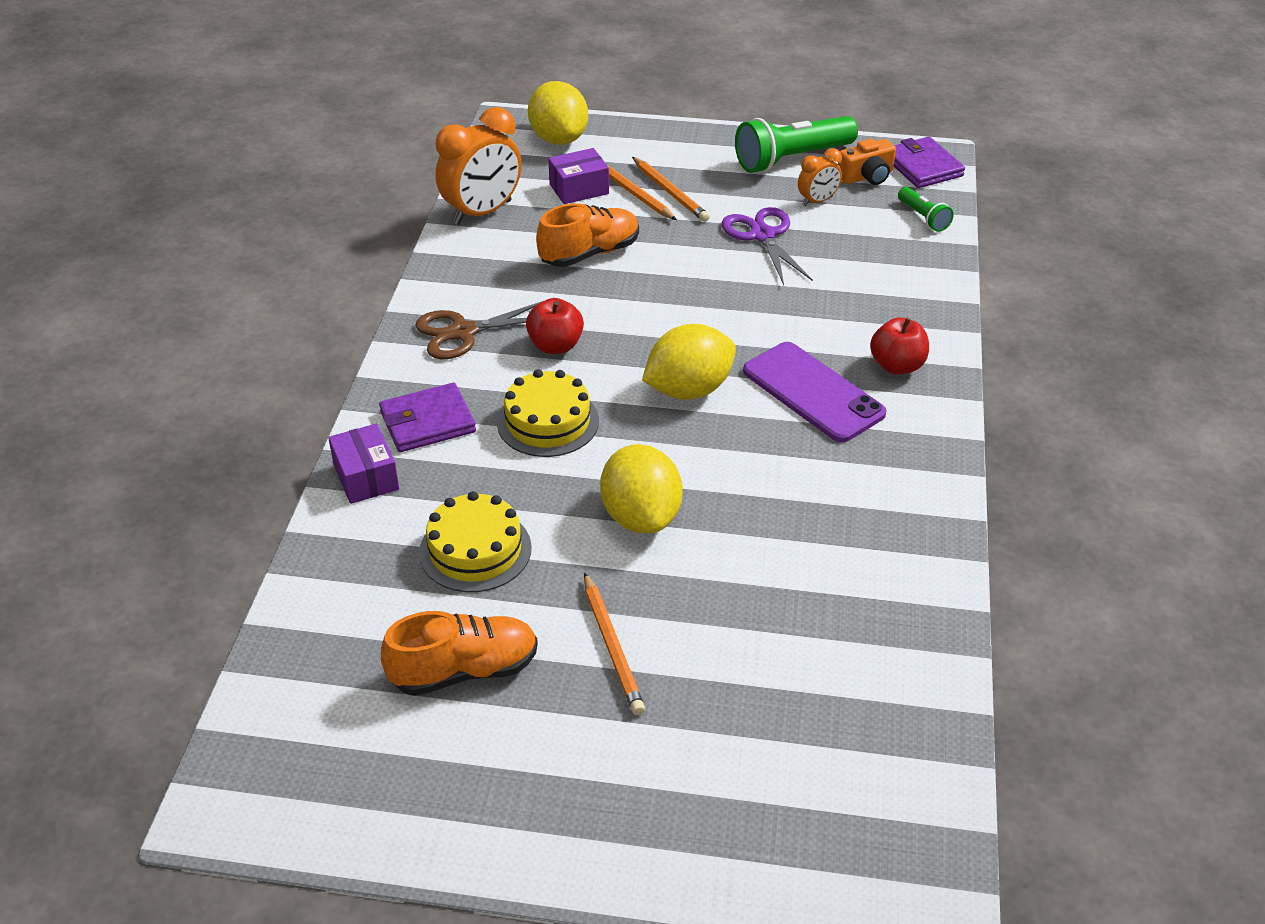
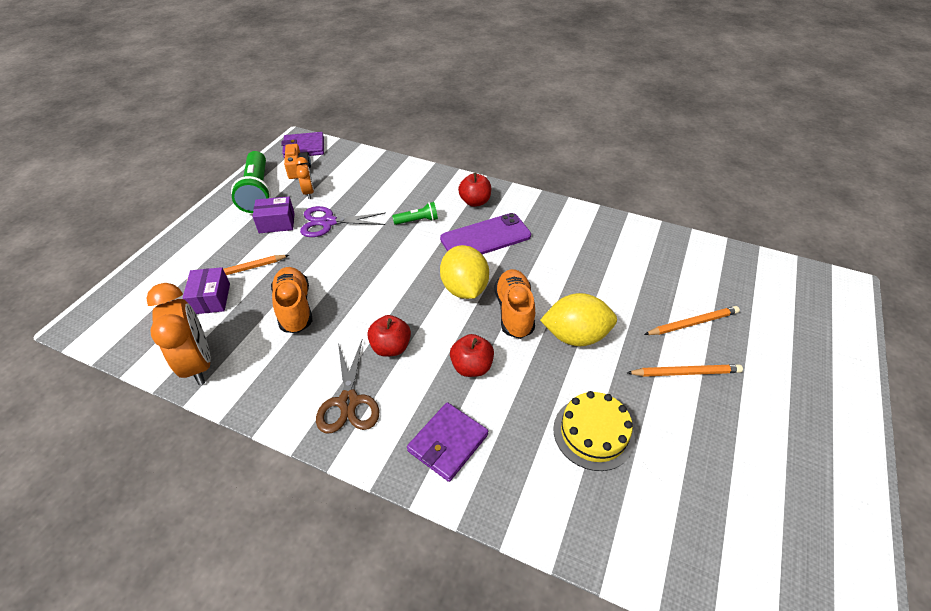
camera: 75 degrees left, 5 degrees up
purple box [328,423,399,504] -> purple box moved to [253,197,295,233]
purple wallet [379,383,476,452] -> purple wallet turned 45 degrees clockwise [407,402,488,482]
orange shoe [381,611,538,696] -> orange shoe moved to [495,269,535,339]
yellow cake [497,369,599,457] -> red apple [450,334,494,377]
yellow lemon [528,81,588,145] -> none
orange pencil [632,157,710,222] -> orange pencil moved to [644,306,740,335]
green flashlight [898,187,954,232] -> green flashlight moved to [392,202,438,225]

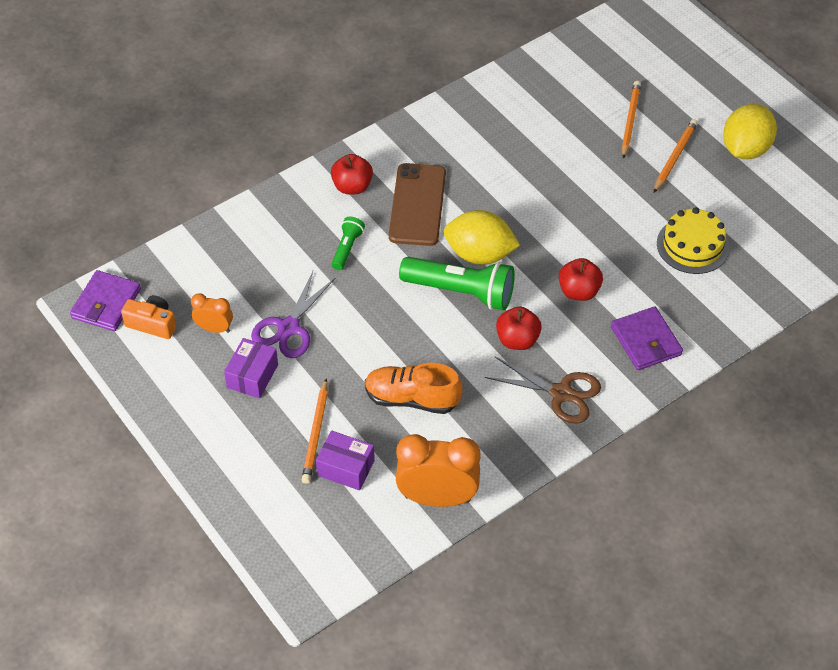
camera: 60 degrees left, 5 degrees up
green flashlight [231,151,271,213] -> green flashlight moved to [399,257,515,310]
purple phone [440,213,531,254] -> brown phone [389,163,446,246]
orange shoe [495,269,535,339] -> none
yellow lemon [540,293,617,346] -> yellow lemon moved to [723,104,777,159]

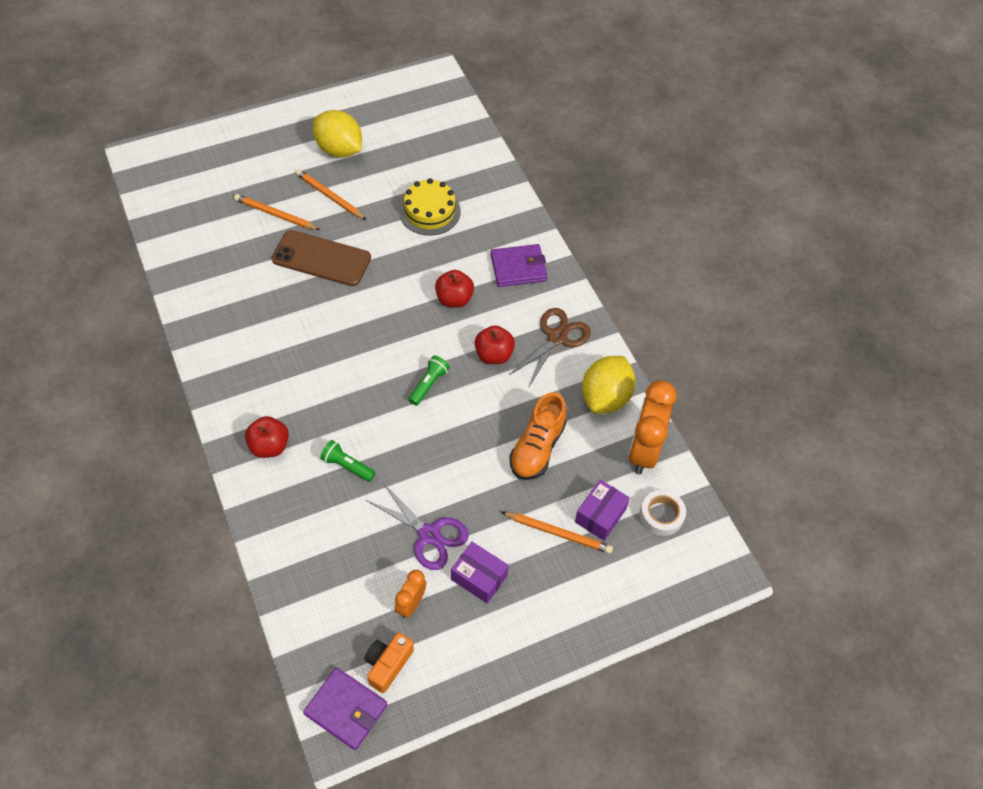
camera: 80 degrees left, 5 degrees up
brown phone [389,163,446,246] -> brown phone moved to [272,230,371,286]
green flashlight [399,257,515,310] -> green flashlight [409,355,450,406], size x0.51
yellow lemon [444,210,520,265] -> yellow lemon moved to [582,356,635,414]
none -> white tape [640,490,686,536]

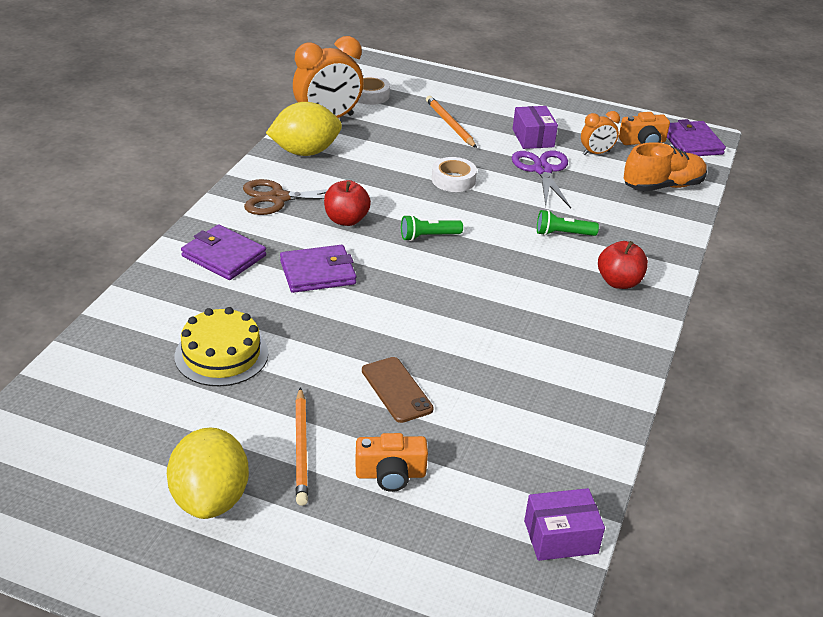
camera: 135 degrees left, 20 degrees down
orange pencil [234,194,320,230] -> orange camera [355,433,428,492]
brown phone [272,230,371,286] -> brown phone [362,357,434,423], size x0.63
green flashlight [320,440,375,482] -> green flashlight turned 105 degrees clockwise [537,210,599,236]
red apple [435,270,474,308] -> purple wallet [280,245,356,293]
orange shoe [509,392,566,480] -> orange shoe moved to [624,142,707,192]
purple box [575,480,630,541] -> purple box moved to [524,488,605,561]
none -> white tape [432,157,477,192]

